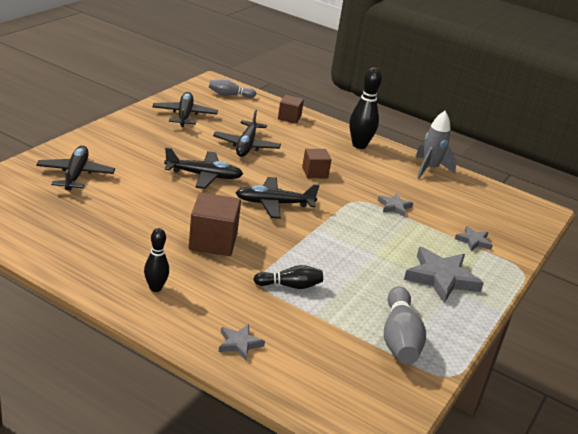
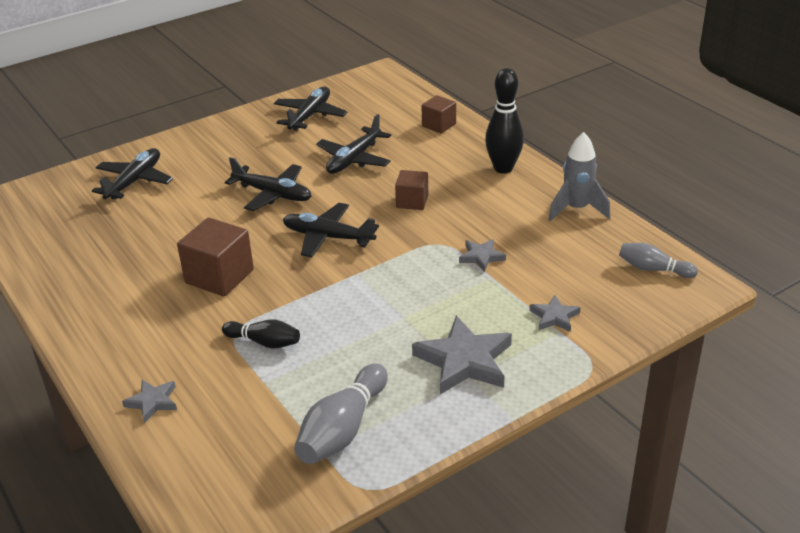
camera: 30 degrees right, 5 degrees up
black bowling pin [144,228,169,292] -> none
grey bowling pin [209,78,256,98] -> grey bowling pin moved to [619,243,698,278]

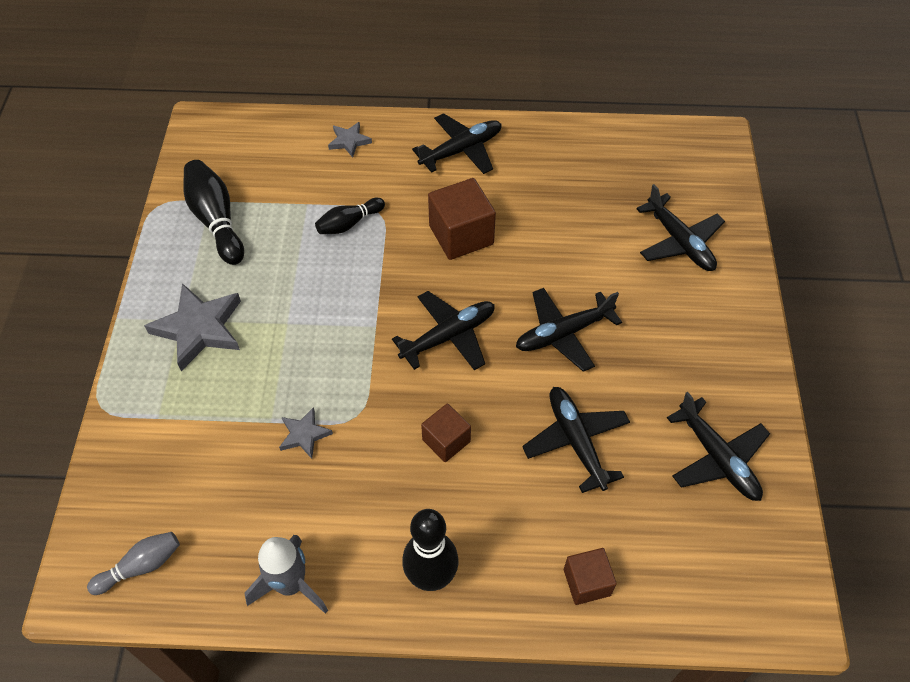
camera: 125 degrees right, 20 degrees up
grey bowling pin [294,364,388,464] -> black bowling pin [183,160,244,265]
grey star [529,295,581,332] -> none
none -> black plane [412,113,502,174]

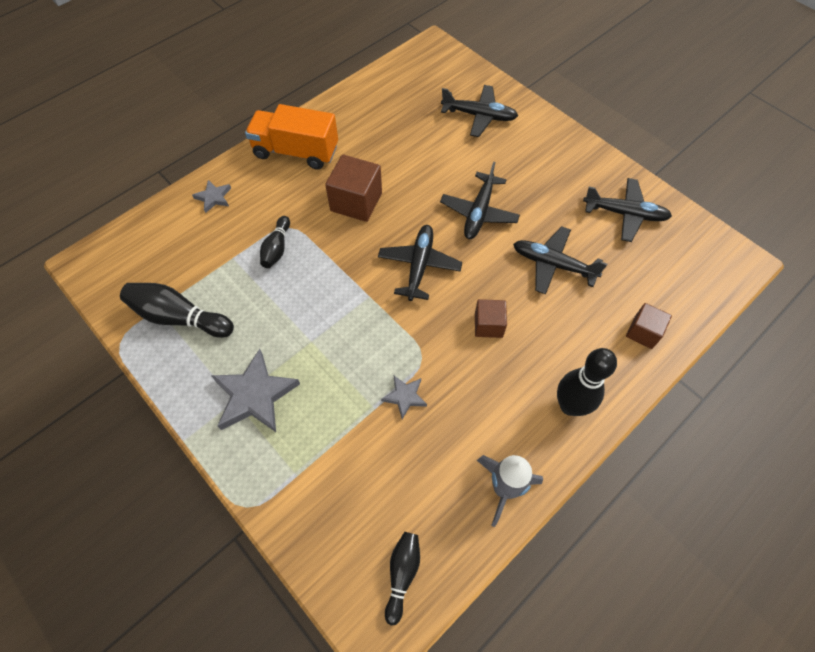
camera: 45 degrees left, 5 degrees up
grey bowling pin [87,532,180,595] -> black bowling pin [385,532,420,625]
black plane [412,113,502,174] -> orange truck [245,104,338,170]

